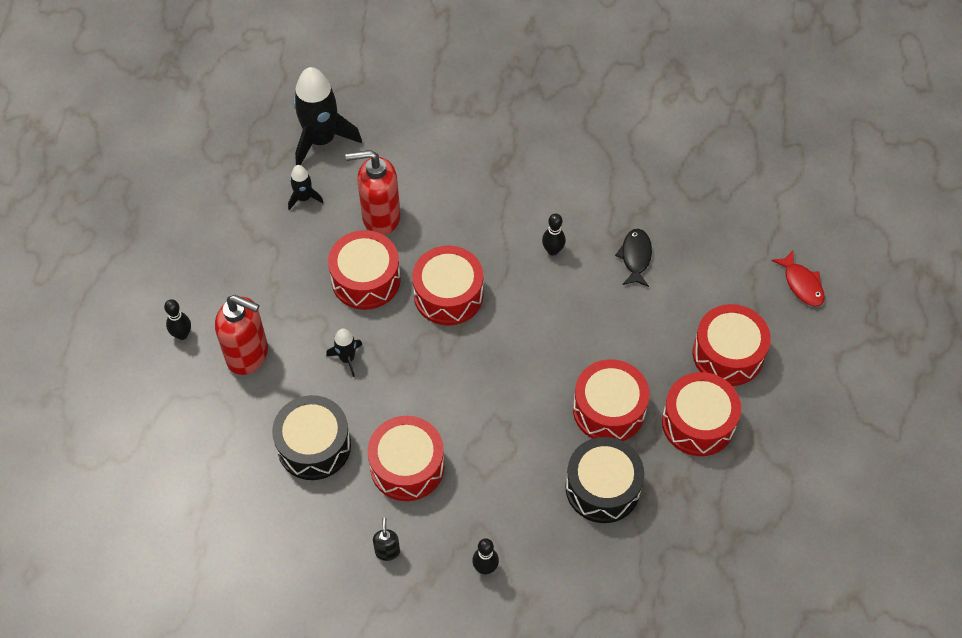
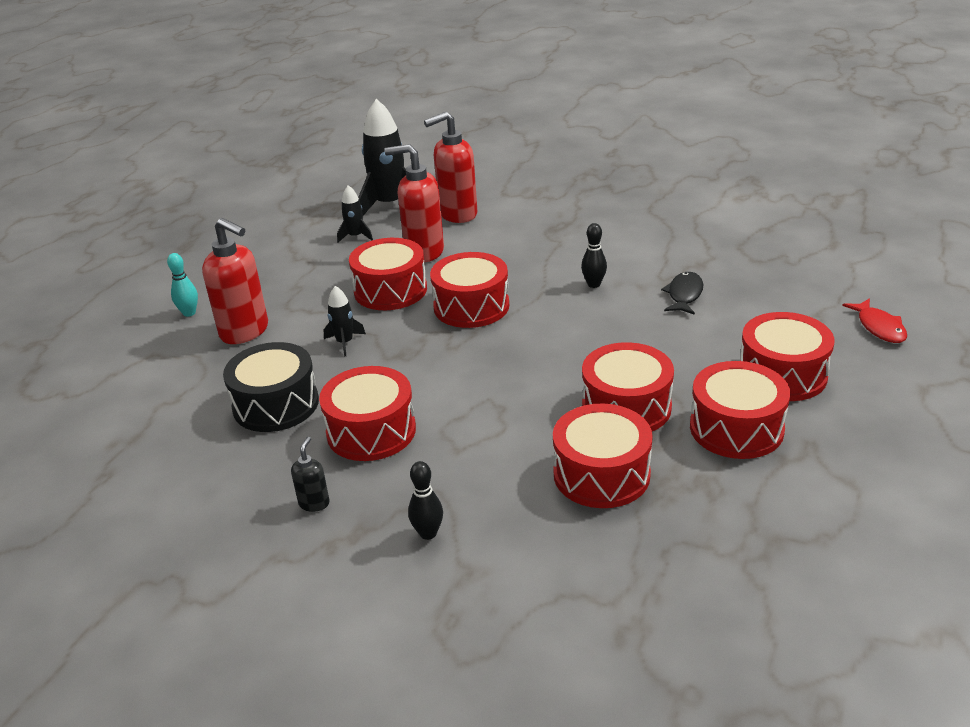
camera: 15 degrees right, 25 degrees down
black bowling pin [164,299,191,340] -> turquoise bowling pin [167,253,198,317]
black drum [565,437,644,523] -> red drum [553,404,653,508]
none -> red soap dispenser [424,111,477,223]

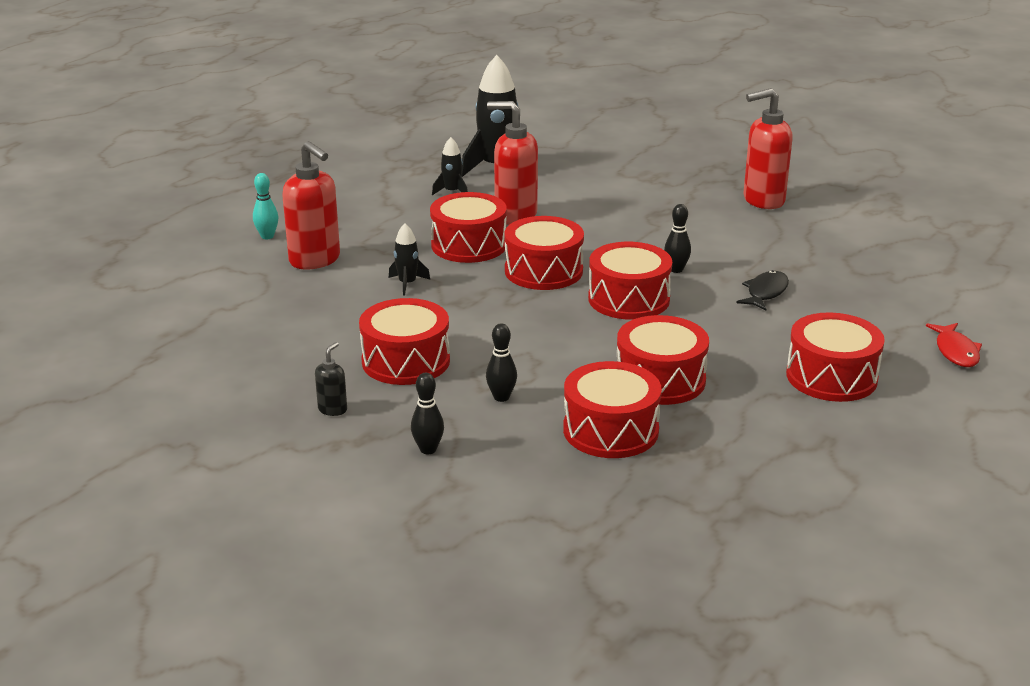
camera: 10 degrees right, 5 degrees down
black drum [223,342,319,432] -> none
red soap dispenser [424,111,477,223] -> red soap dispenser moved to [743,88,793,209]
red drum [690,361,790,459] -> red drum moved to [588,242,672,320]
none -> black bowling pin [486,323,517,402]

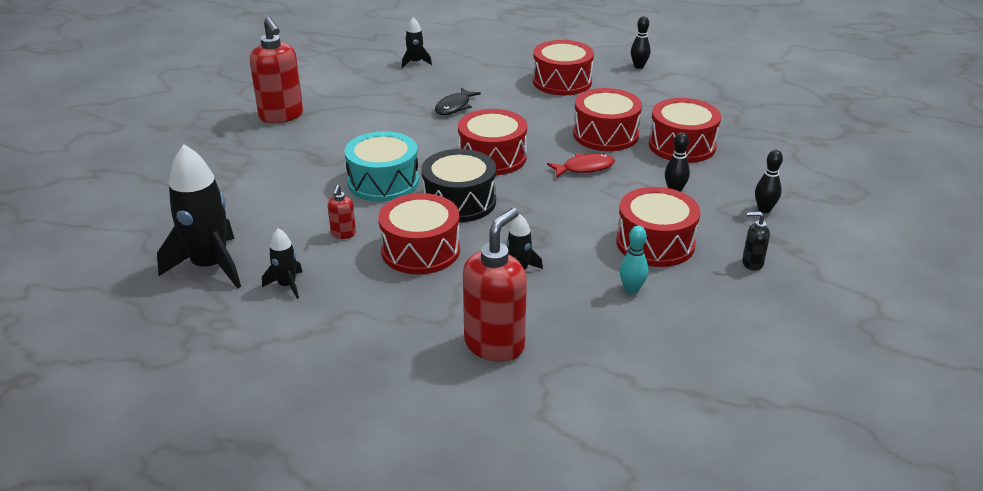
camera: 105 degrees left, 5 degrees up
turquoise bowling pin [253,173,278,239] -> turquoise bowling pin moved to [620,226,648,294]
red soap dispenser [487,101,538,225] -> red soap dispenser [328,185,356,239], size x0.46
red drum [505,216,584,290] -> black drum [421,149,496,222]
black bowling pin [664,204,691,273] -> black bowling pin moved to [631,16,651,69]
black fish [737,270,789,311] -> black fish turned 75 degrees counterclockwise [435,87,481,115]
red fish [926,323,982,367] -> red fish moved to [547,153,615,178]
none -> turquoise drum [345,131,419,202]
none -> black rocket [402,17,432,68]

